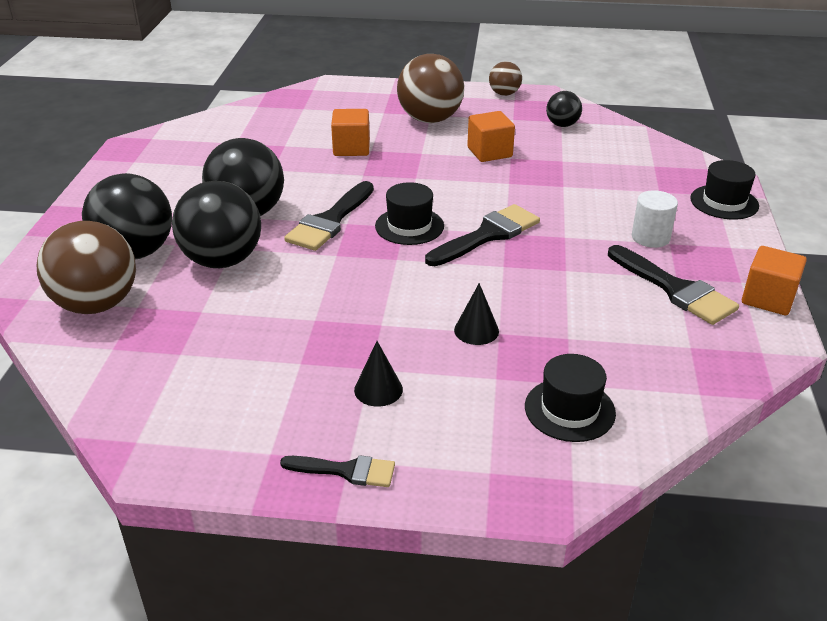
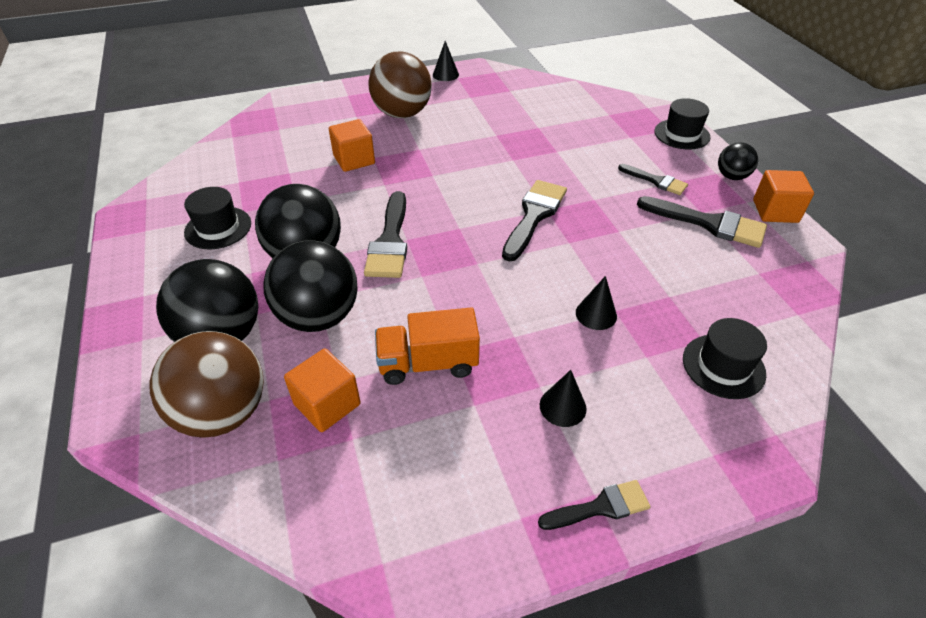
camera: 25 degrees left, 10 degrees up
black hat [375,182,444,245] -> black hat moved to [184,187,251,249]
orange cube [467,111,515,162] -> orange cube moved to [284,349,361,432]
brown ball [489,61,522,96] -> black cone [433,41,459,81]
black ball [546,91,582,127] -> black ball moved to [718,142,758,180]
white cylinder [632,190,678,248] -> black brush [618,164,688,195]
none -> orange truck [375,308,480,385]

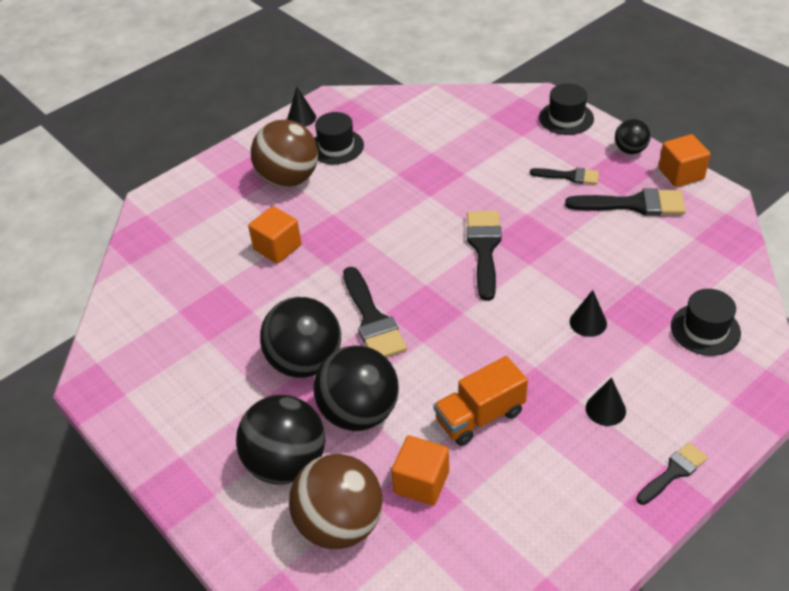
camera: 20 degrees left, 0 degrees up
black hat [184,187,251,249] -> black hat moved to [314,112,364,164]

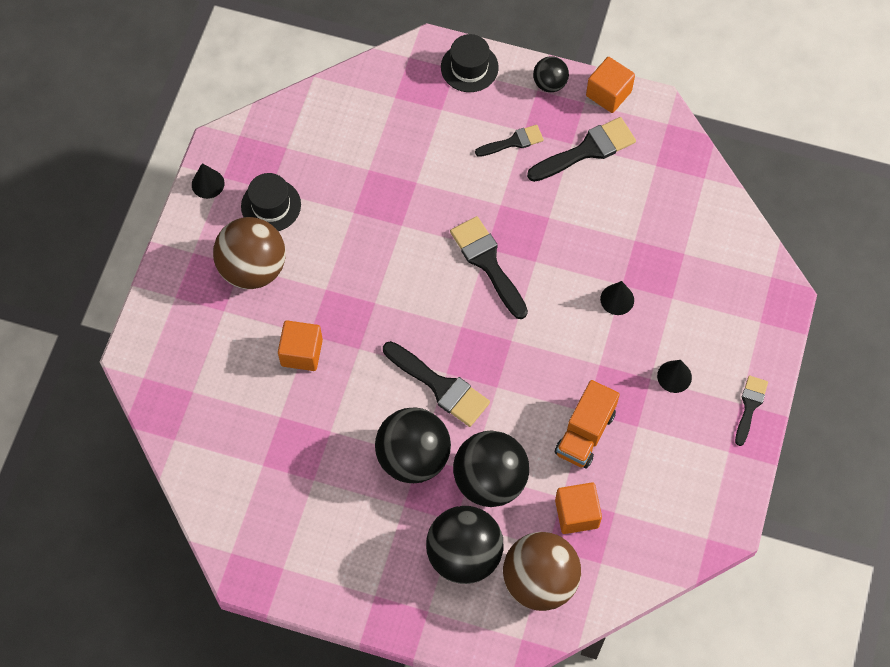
camera: 35 degrees left, 20 degrees up
black hat [671,289,741,356] -> none

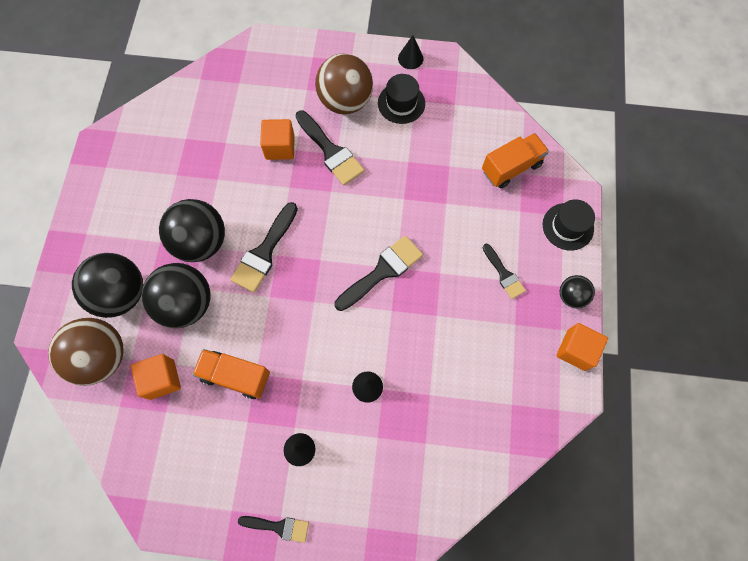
camera: 80 degrees right, 5 degrees up
black brush [527,117,636,182] -> black brush moved to [296,110,364,185]
none -> orange truck [482,133,549,189]

